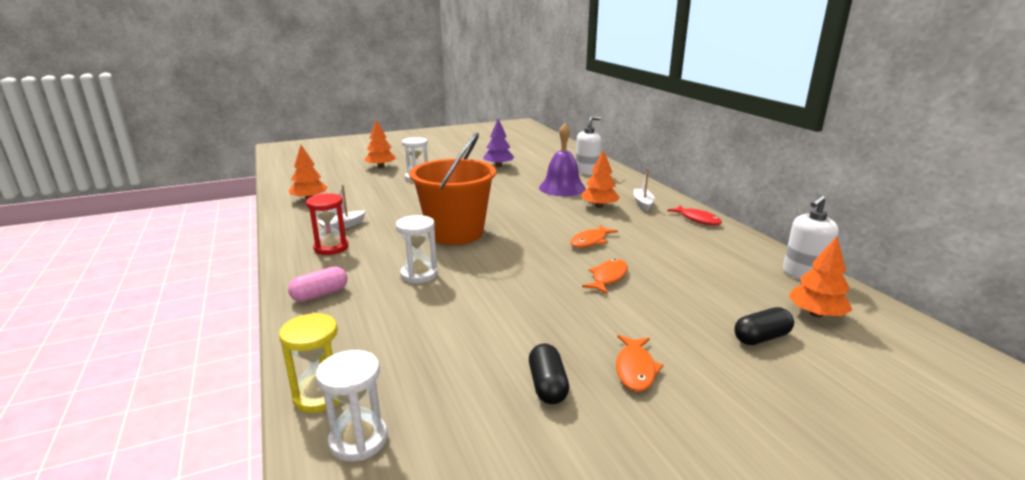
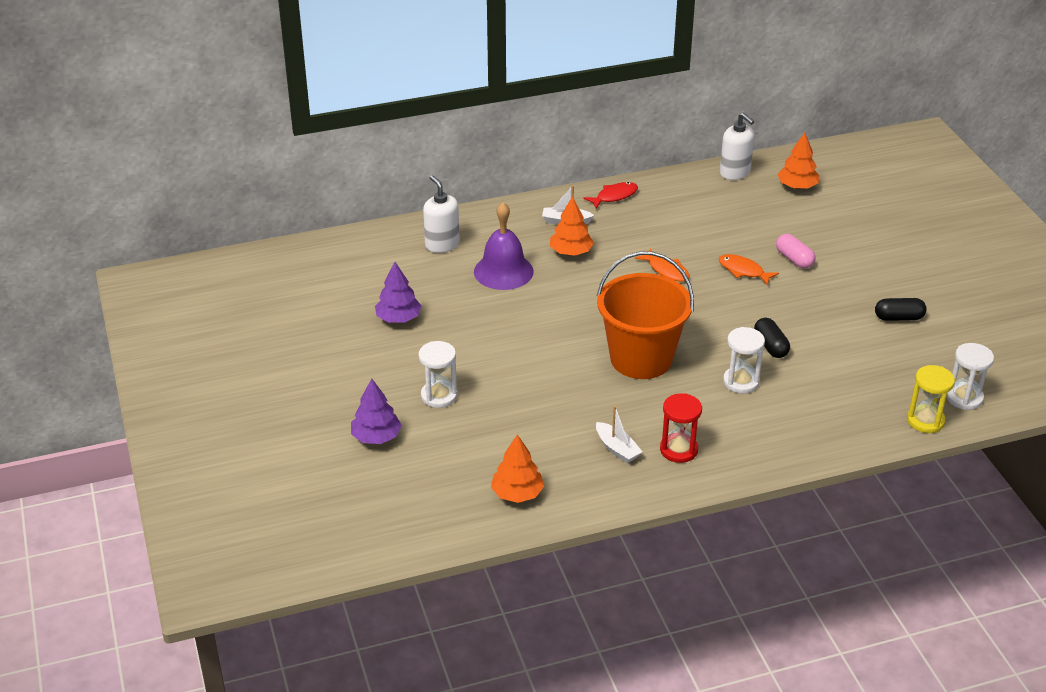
camera: 85 degrees left, 15 degrees up
pink capsule [288,266,348,302] -> pink capsule moved to [776,234,815,269]
orange tree [364,119,396,168] -> purple tree [351,379,402,444]
orange fish [616,335,664,392] -> none
black capsule [735,307,794,345] -> black capsule moved to [754,318,790,358]

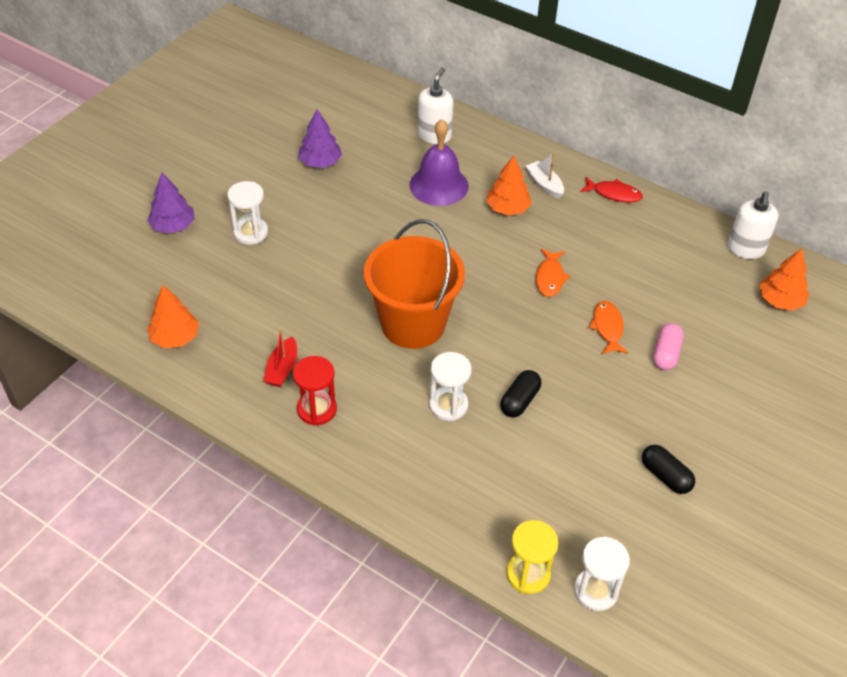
camera: 50 degrees right, 10 degrees up
white boat [596,406,643,463] -> red boat [263,329,297,387]

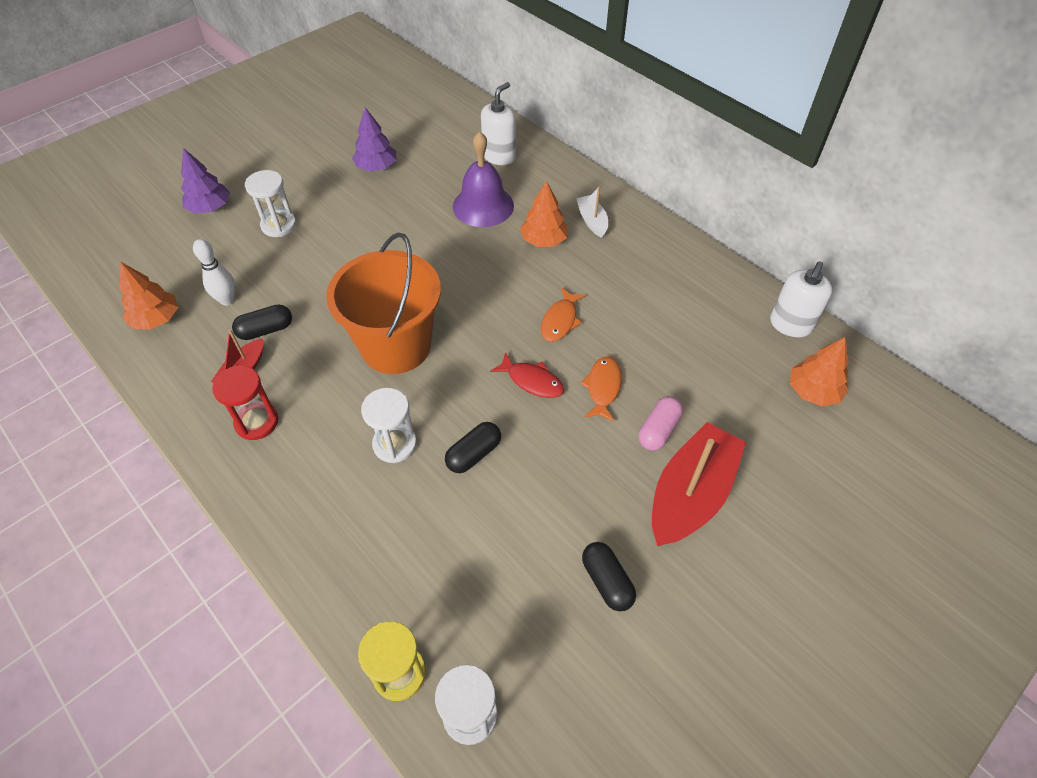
camera: 15 degrees right, 5 degrees up
red fish [580,177,643,203] -> red fish moved to [490,352,564,398]
none -> white bowling pin [193,239,235,306]
none -> black capsule [232,304,292,340]
none -> red boat [652,422,746,546]

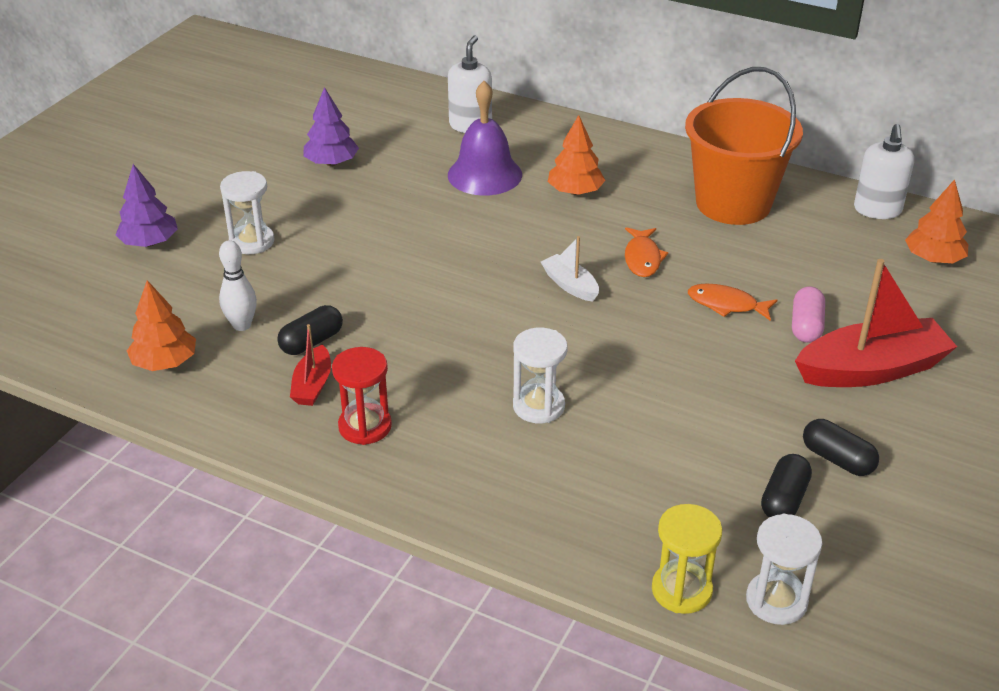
camera: 20 degrees left, 15 degrees down
orange bucket [326,232,441,374] -> orange bucket moved to [685,67,803,225]
black capsule [445,422,501,473] -> black capsule moved to [761,454,812,517]
red fish [490,352,564,398] -> none
white boat [576,186,608,238] -> white boat moved to [541,236,599,302]
orange fish [580,356,622,422] -> orange fish turned 60 degrees counterclockwise [688,283,777,321]
red boat [652,422,746,546] -> red boat turned 60 degrees clockwise [795,259,957,387]

